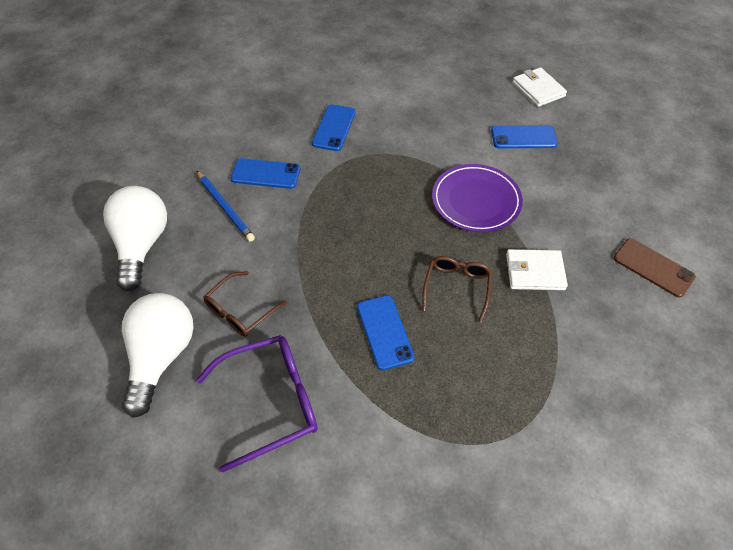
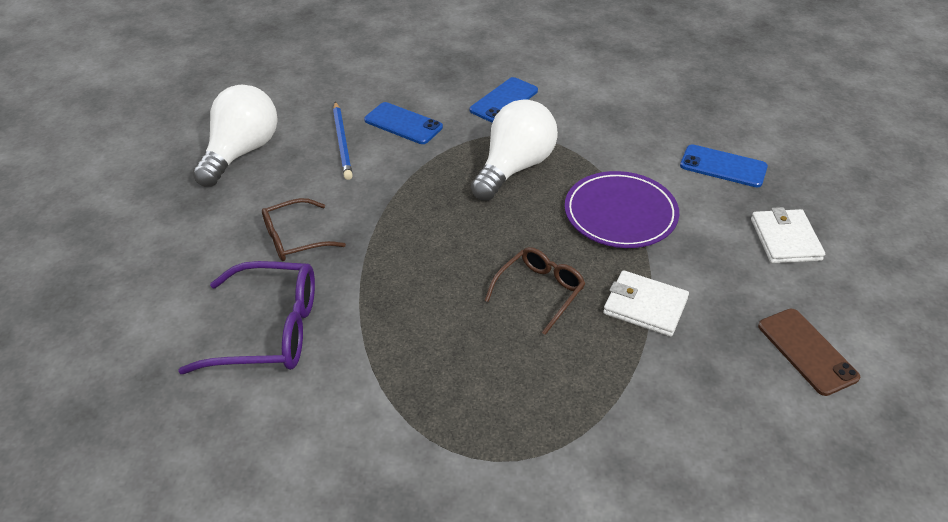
camera: 25 degrees right, 10 degrees down
white light bulb [121,293,193,418] -> white light bulb moved to [471,99,558,201]
blue phone [357,295,415,370] -> none
white wallet [513,67,567,107] -> white wallet moved to [751,207,825,263]

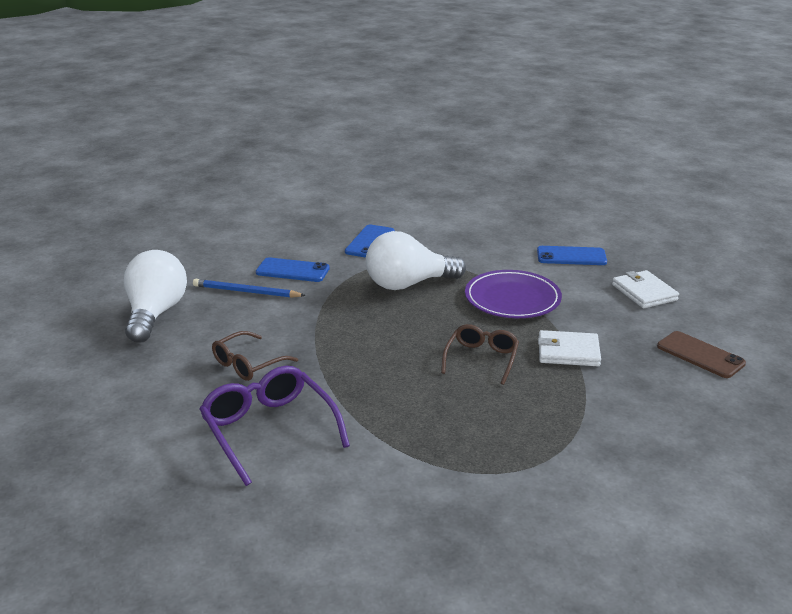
camera: 20 degrees left, 15 degrees down
purple glasses [178,261,315,374] -> purple glasses turned 105 degrees counterclockwise [199,366,350,486]
blue pencil [333,101,353,180] -> blue pencil turned 135 degrees clockwise [193,279,306,298]
white light bulb [471,99,558,201] -> white light bulb turned 120 degrees counterclockwise [366,231,466,290]

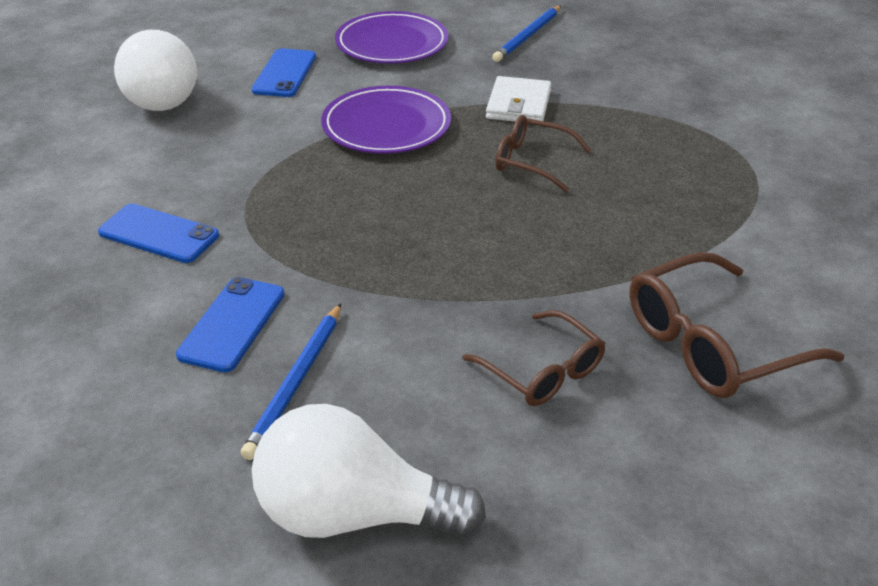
camera: 85 degrees left, 10 degrees up
purple glasses [199,366,350,486] -> brown glasses [630,252,844,398]
white light bulb [366,231,466,290] -> white light bulb moved to [114,30,197,111]
white wallet [612,270,679,308] -> purple plate [335,11,449,64]
brown phone [657,331,746,378] -> blue pencil [492,6,561,62]

